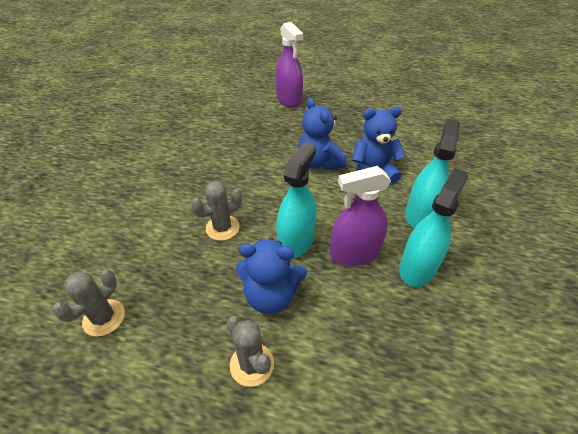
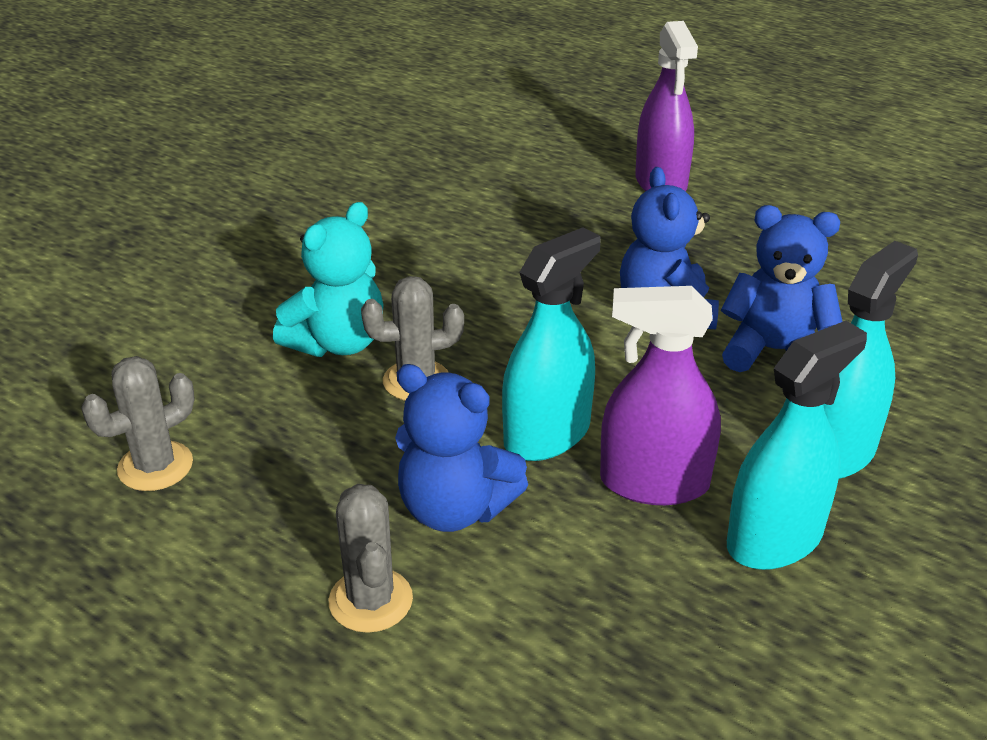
camera: 20 degrees right, 10 degrees down
none -> turquoise teddy bear [273,202,383,357]

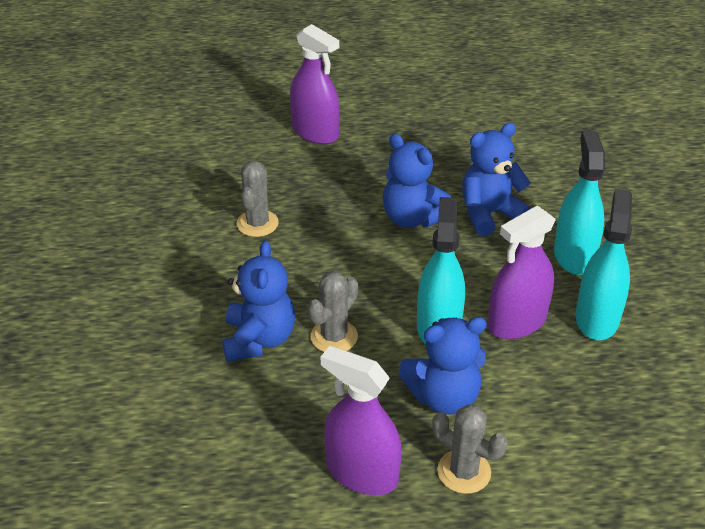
camera: 40 degrees left, 5 degrees up
grey cactus [81,356,195,491] -> grey cactus moved to [237,161,279,237]
turquoise teddy bear [273,202,383,357] -> blue teddy bear [222,241,295,362]
none -> purple spray bottle [321,346,402,495]

